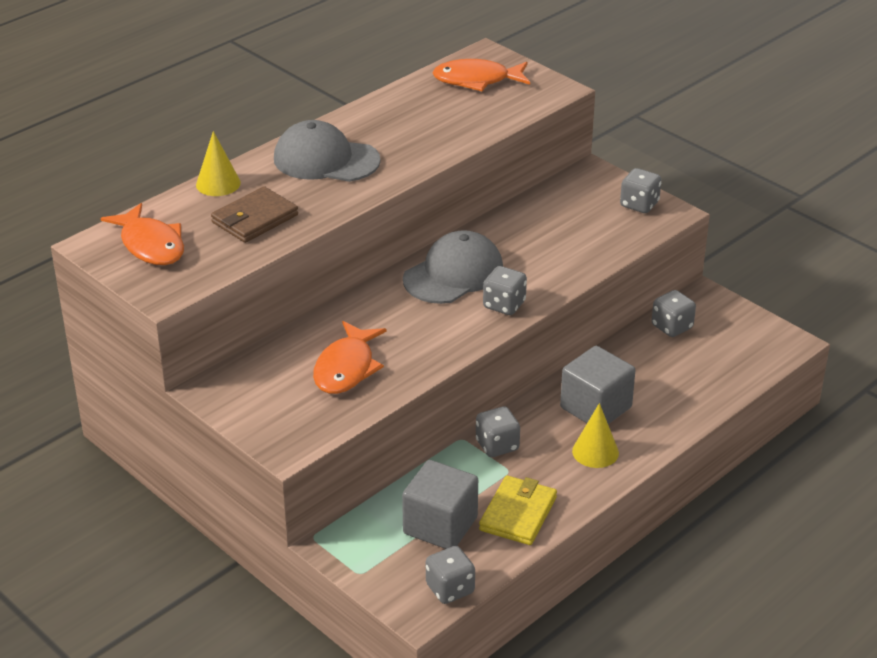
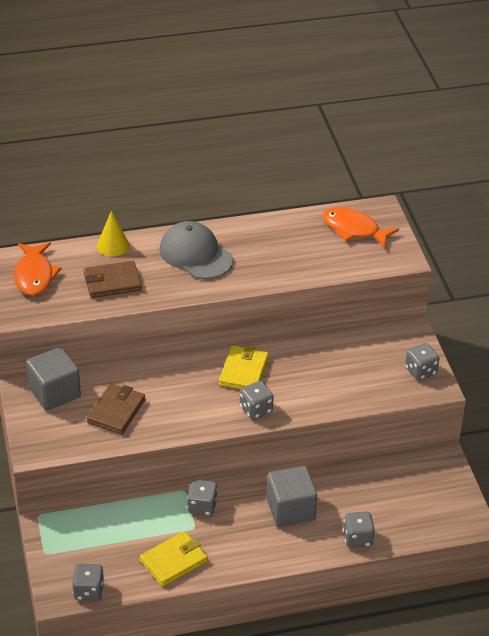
camera: 30 degrees right, 5 degrees up
orange fish [313,321,387,394] -> brown wallet [87,383,145,434]
grey cube [402,460,478,549] -> grey cube moved to [26,347,81,411]
grey cap [403,230,503,304] -> yellow wallet [219,346,269,390]
yellow cone [572,403,619,468] -> none
grey dice [652,290,696,337] -> grey dice moved to [343,511,375,548]

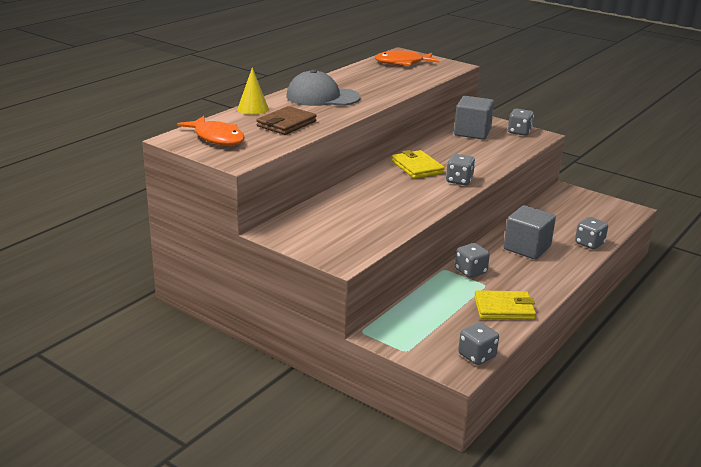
camera: 40 degrees left, 15 degrees down
grey cube [26,347,81,411] -> grey cube moved to [454,96,494,140]
brown wallet [87,383,145,434] -> none
yellow wallet [140,531,208,587] -> yellow wallet turned 75 degrees clockwise [474,290,536,320]

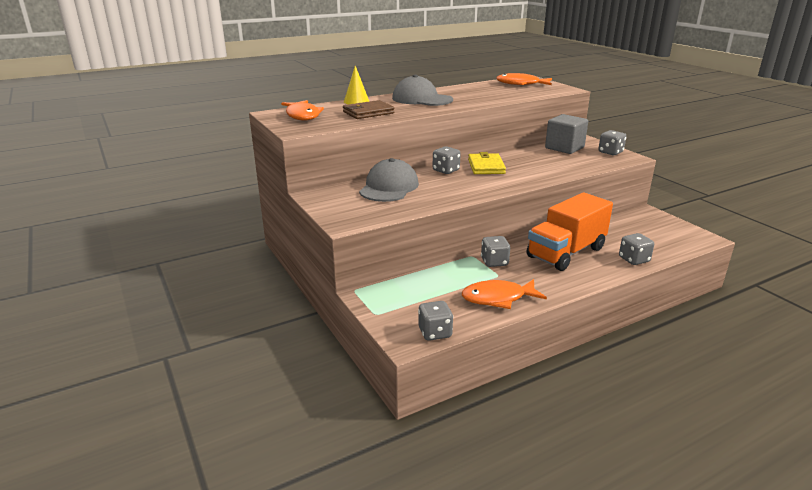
camera: 25 degrees right, 0 degrees up
grey dice [446,154,475,185] -> grey dice moved to [433,146,461,174]
yellow wallet [474,290,536,320] -> orange fish [462,279,547,309]
grey cube [504,205,556,260] -> orange truck [527,192,613,271]
none -> grey cap [359,158,419,202]

